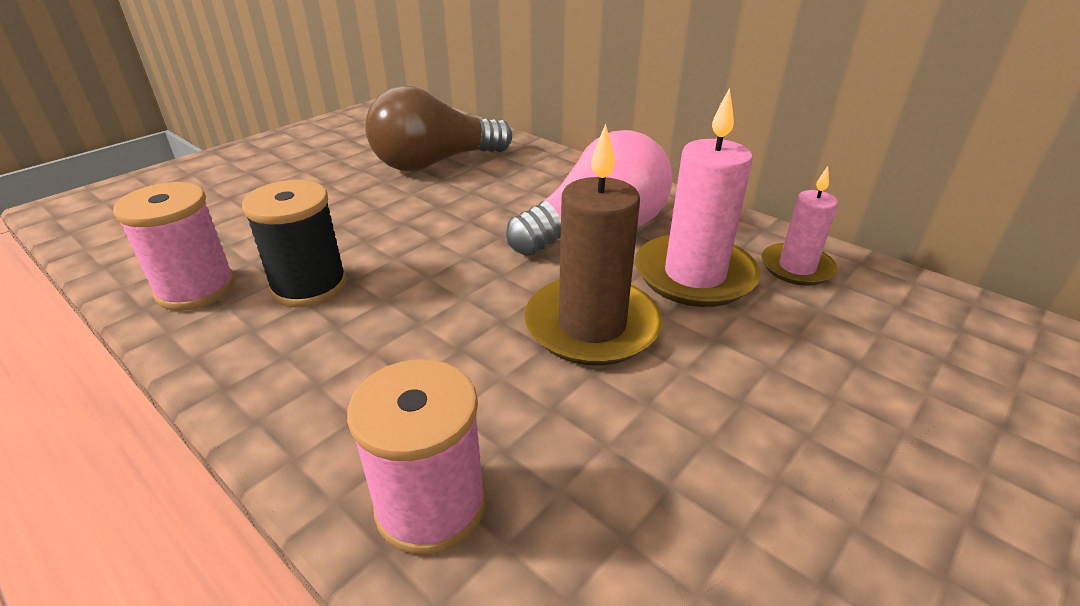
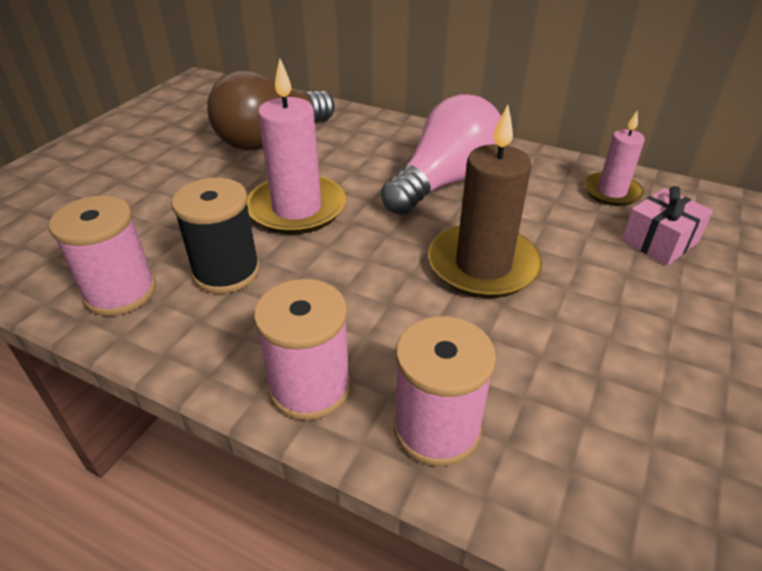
camera: 15 degrees left, 5 degrees up
pink candle [635,88,761,307] -> pink candle moved to [247,58,346,234]
none -> pink spool [254,279,351,420]
none -> pink gift [621,186,713,265]

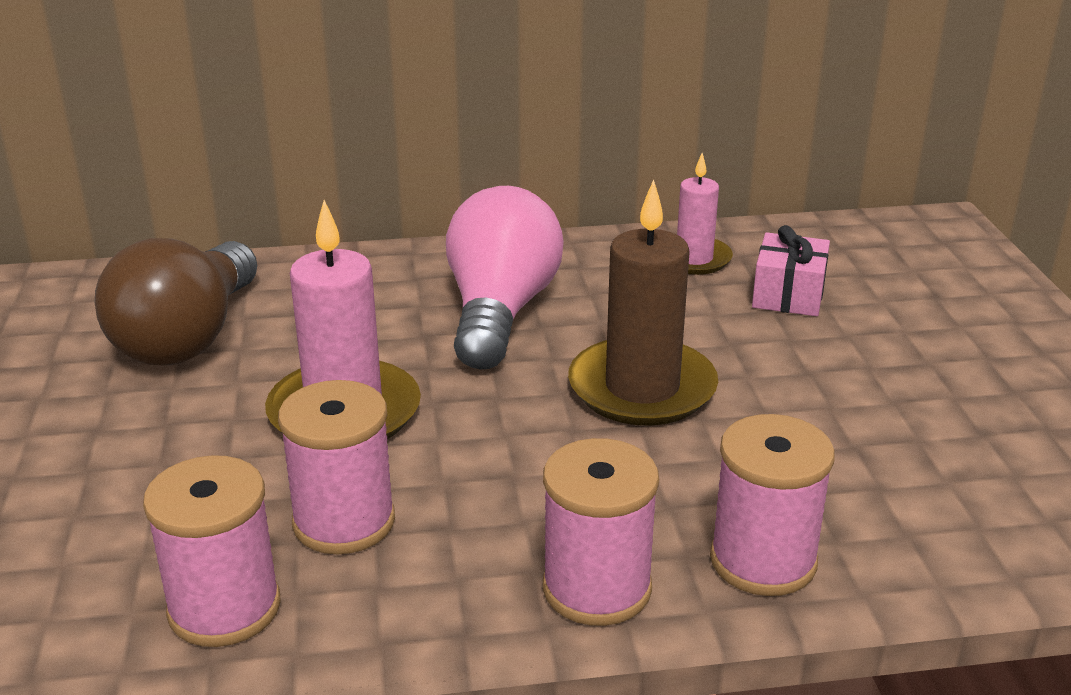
camera: 35 degrees left, 10 degrees down
black spool [171,178,260,294] -> pink spool [278,380,395,554]

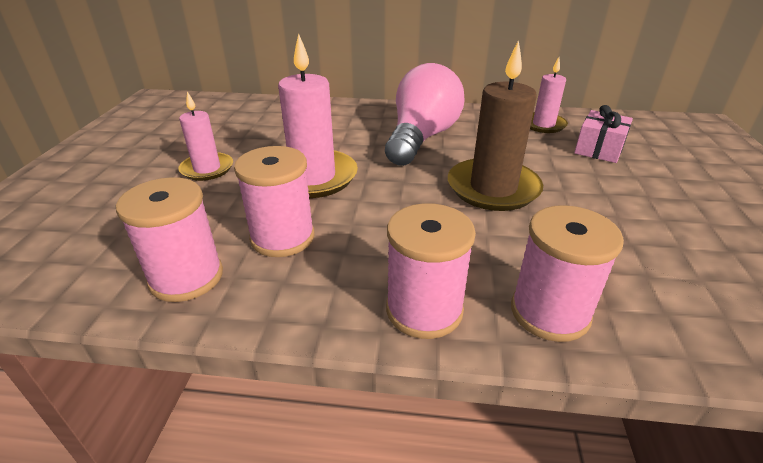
camera: 15 degrees right, 5 degrees up
brown light bulb [95,238,257,365] -> none
none -> pink candle [178,91,233,181]

